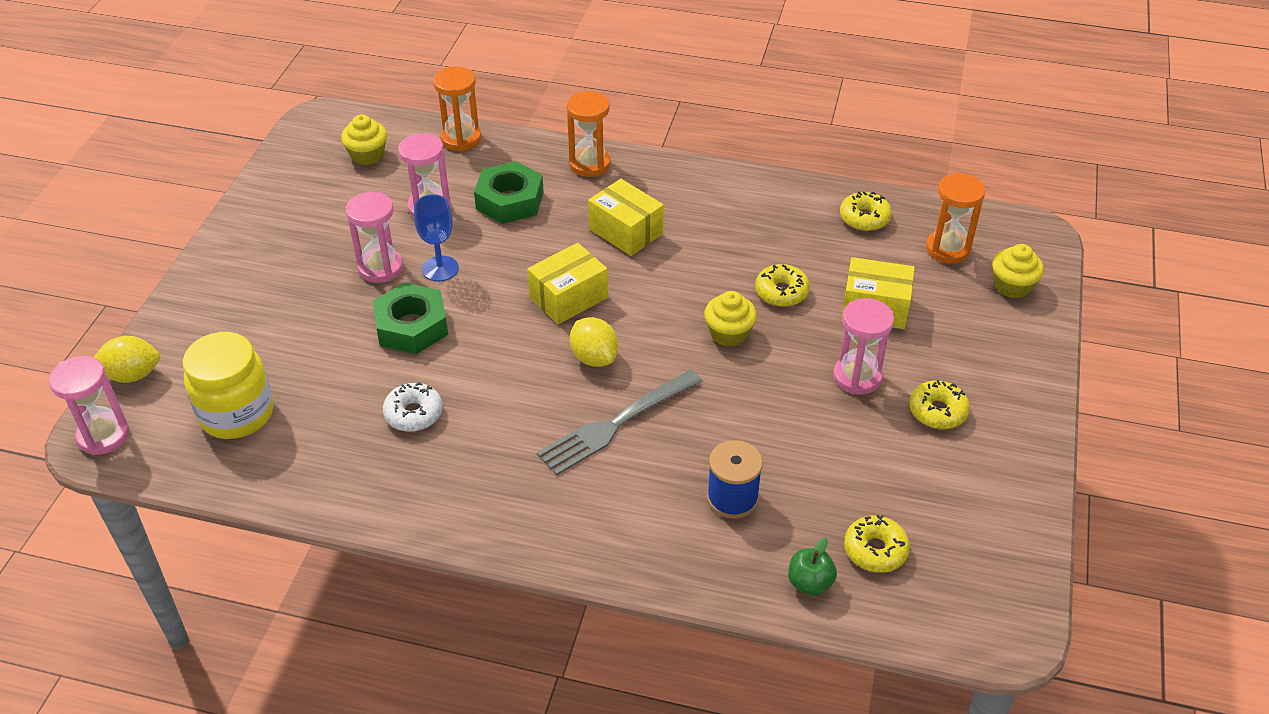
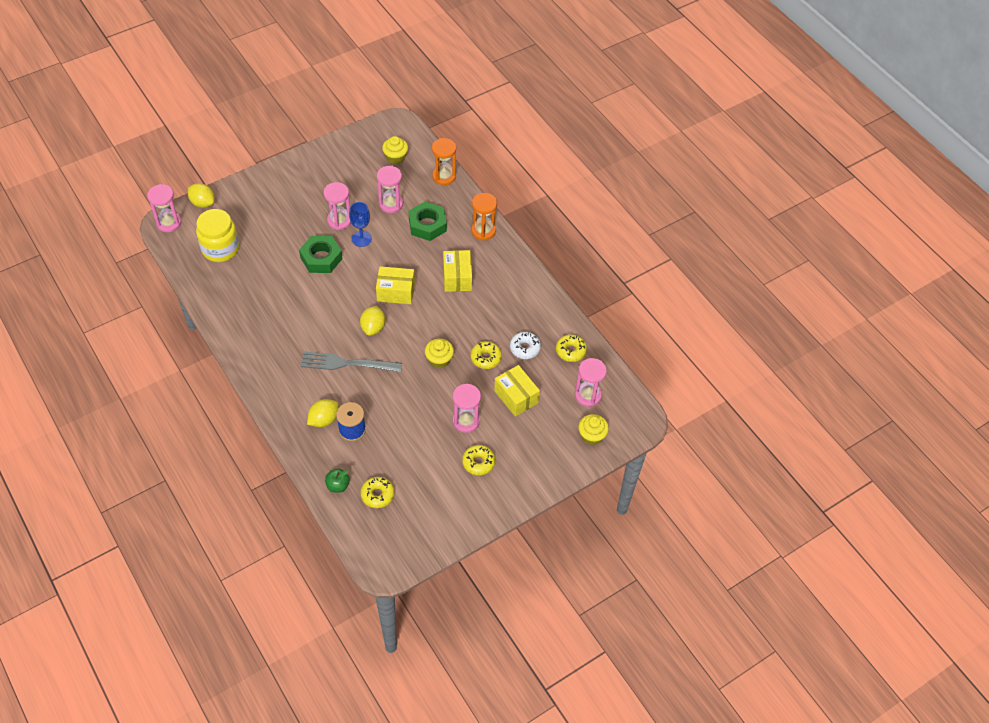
camera: 40 degrees right, 10 degrees up
white donut [383,382,443,432] -> white donut moved to [510,332,541,359]
orange hourglass [926,173,985,264] -> pink hourglass [575,358,607,407]
none -> yellow lemon [307,399,339,427]

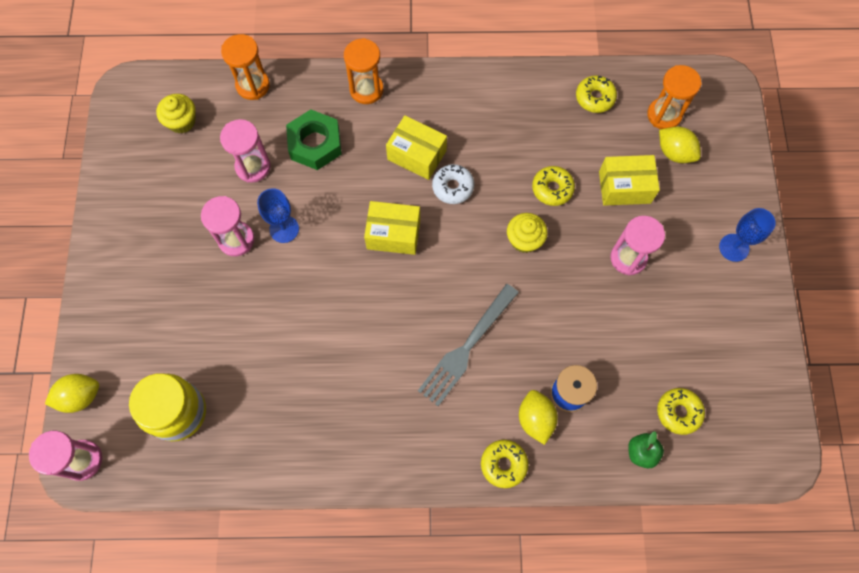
camera: 55 degrees left, 15 degrees up
green nut [299,236,343,273] -> none
yellow lemon [360,306,385,336] -> yellow lemon moved to [659,127,701,163]
yellow box [376,266,415,304] -> yellow box turned 60 degrees clockwise [364,201,420,255]
yellow donut [462,445,495,475] -> yellow donut moved to [481,440,529,488]
white donut [510,332,541,359] -> white donut moved to [432,164,474,204]
pink hourglass [575,358,607,407] -> orange hourglass [647,65,702,129]
yellow cupcake [578,414,609,445] -> none
none -> blue goblet [719,208,776,262]

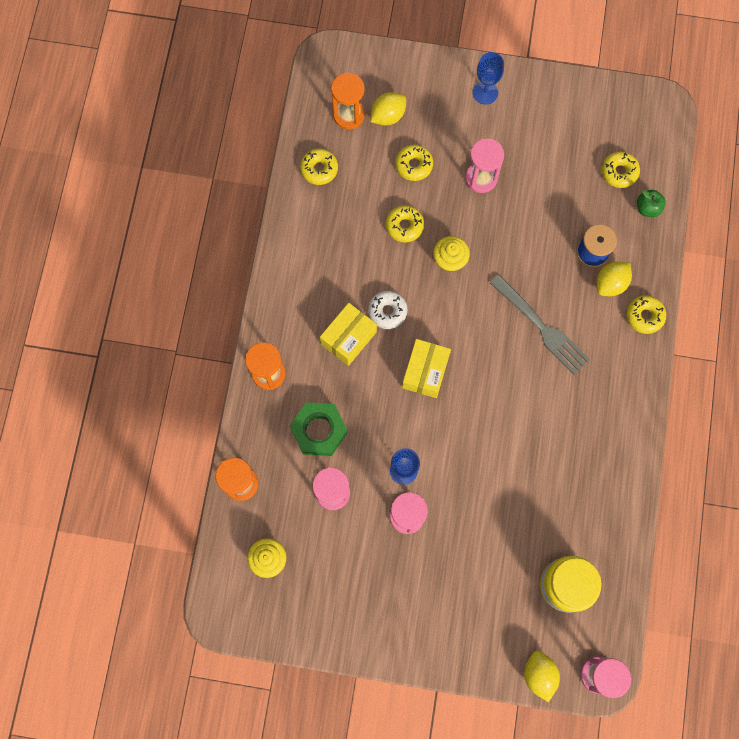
camera: 80 degrees left, 5 degrees up
yellow lemon [519,390,558,445] -> yellow lemon turned 45 degrees counterclockwise [597,262,632,296]
yellow box [599,155,660,206] -> yellow donut [395,145,433,181]

